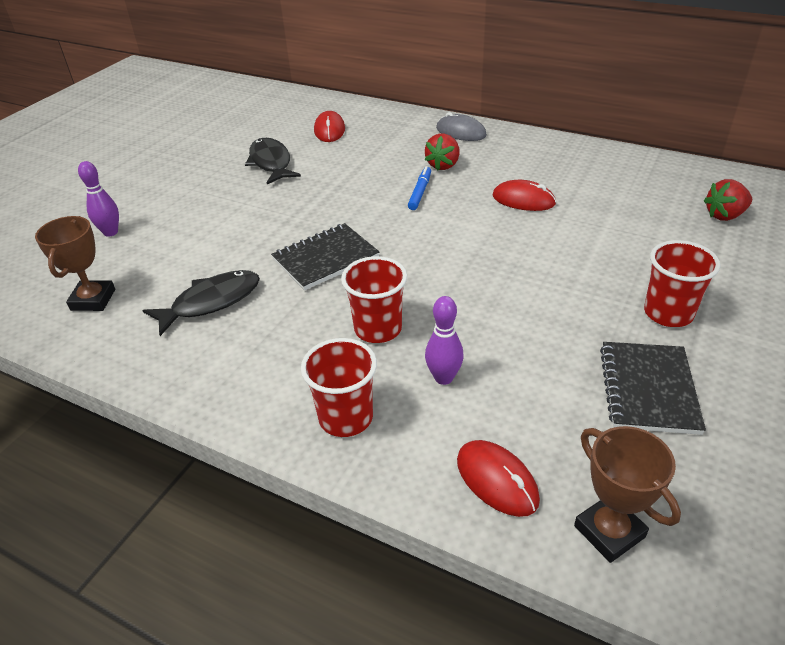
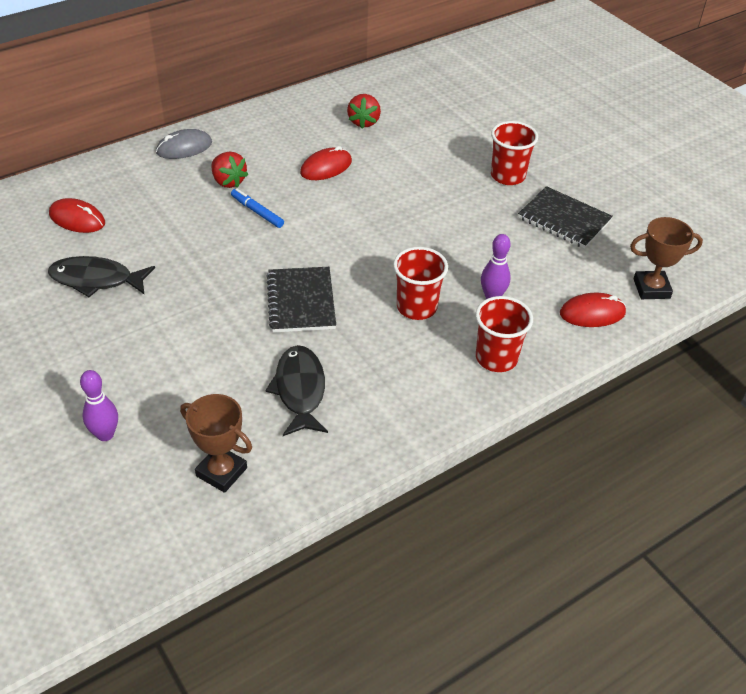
camera: 65 degrees left, 5 degrees up
red strawberry [704,179,752,221] -> red strawberry moved to [347,94,381,129]

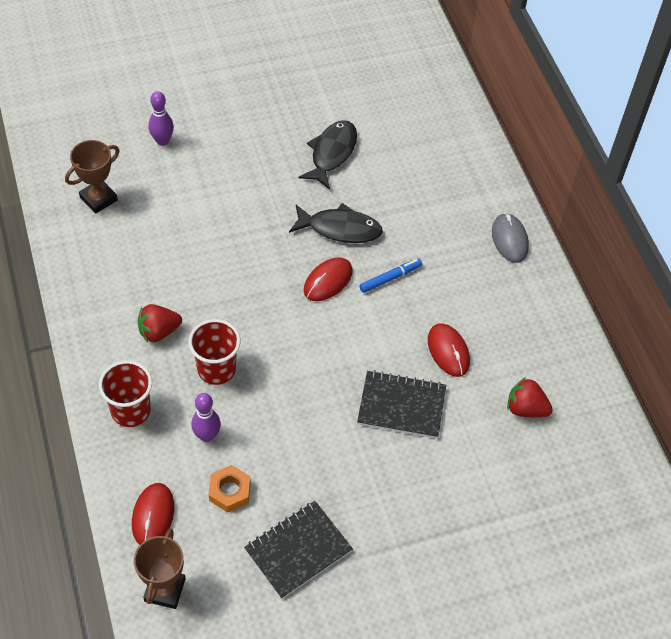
camera: 105 degrees right, 10 degrees up
red mouse [49,198,105,233] -> red mouse moved to [304,257,353,301]
red strawberry [211,152,248,188] -> red strawberry moved to [138,304,182,342]
black fish [265,345,328,436] -> black fish moved to [289,203,383,243]
black notebook [266,267,336,333] -> black notebook moved to [357,370,446,439]
red cup [491,121,538,185] -> none
none -> orange nut [209,465,251,513]

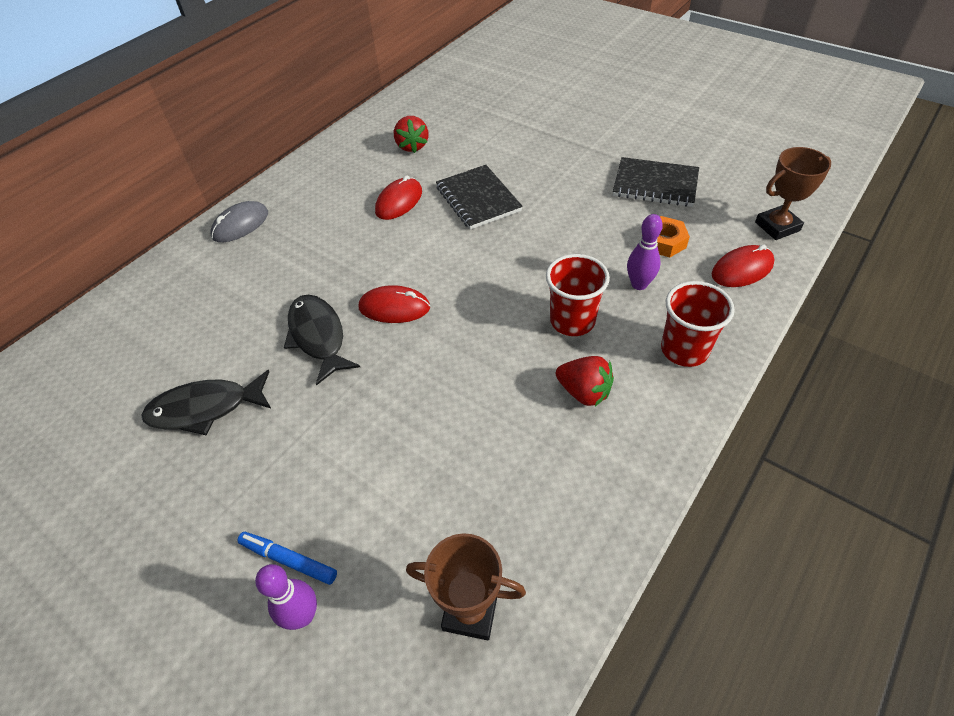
camera: 120 degrees left, 5 degrees down
blue marker [359,258,422,293] -> blue marker moved to [237,532,337,585]

